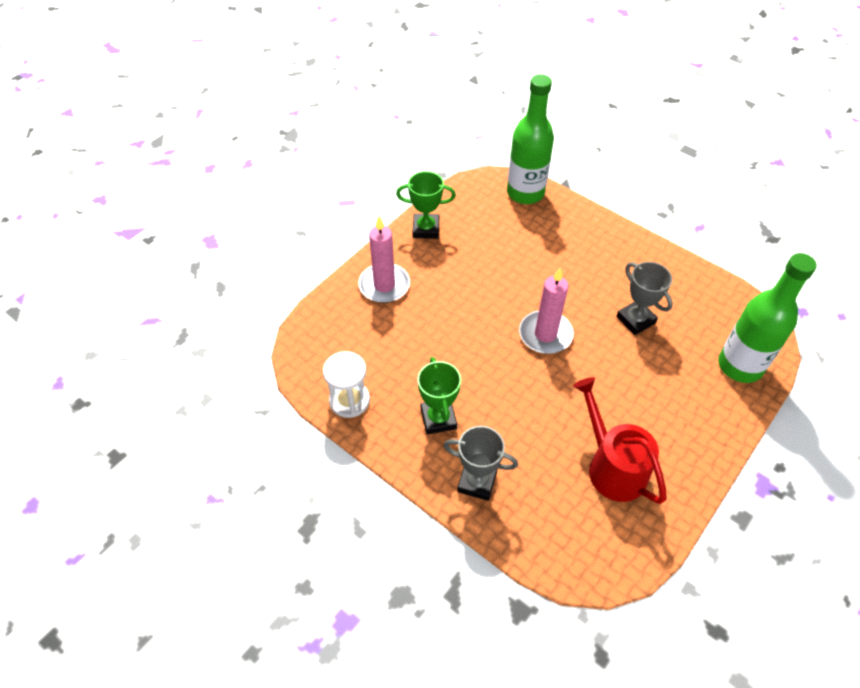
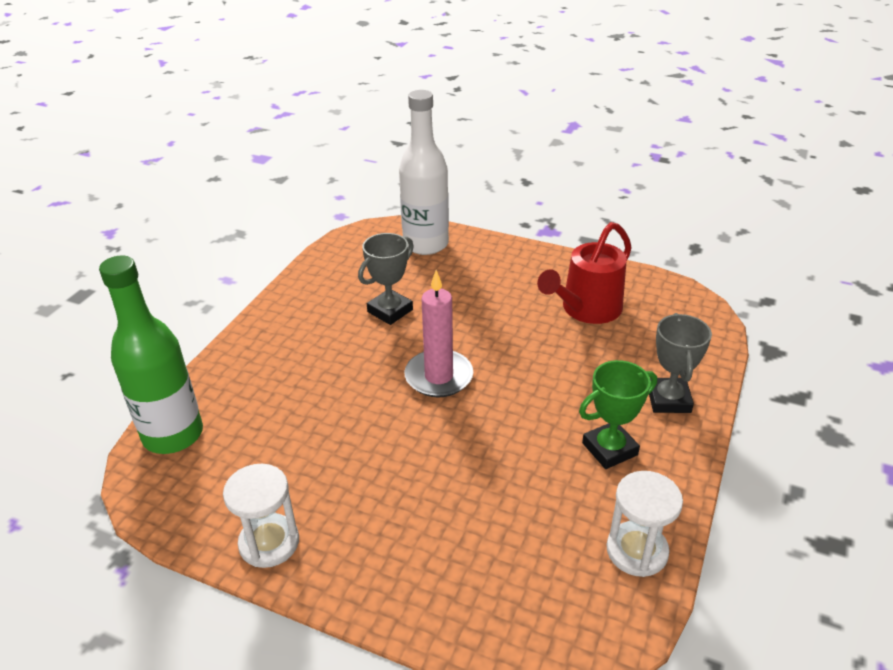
camera: 105 degrees left, 15 degrees down
pink candle [358,216,410,303] -> none
green trophy [396,171,456,239] -> white hourglass [223,464,299,568]
green bottle [718,253,817,383] -> white bottle [399,90,449,255]

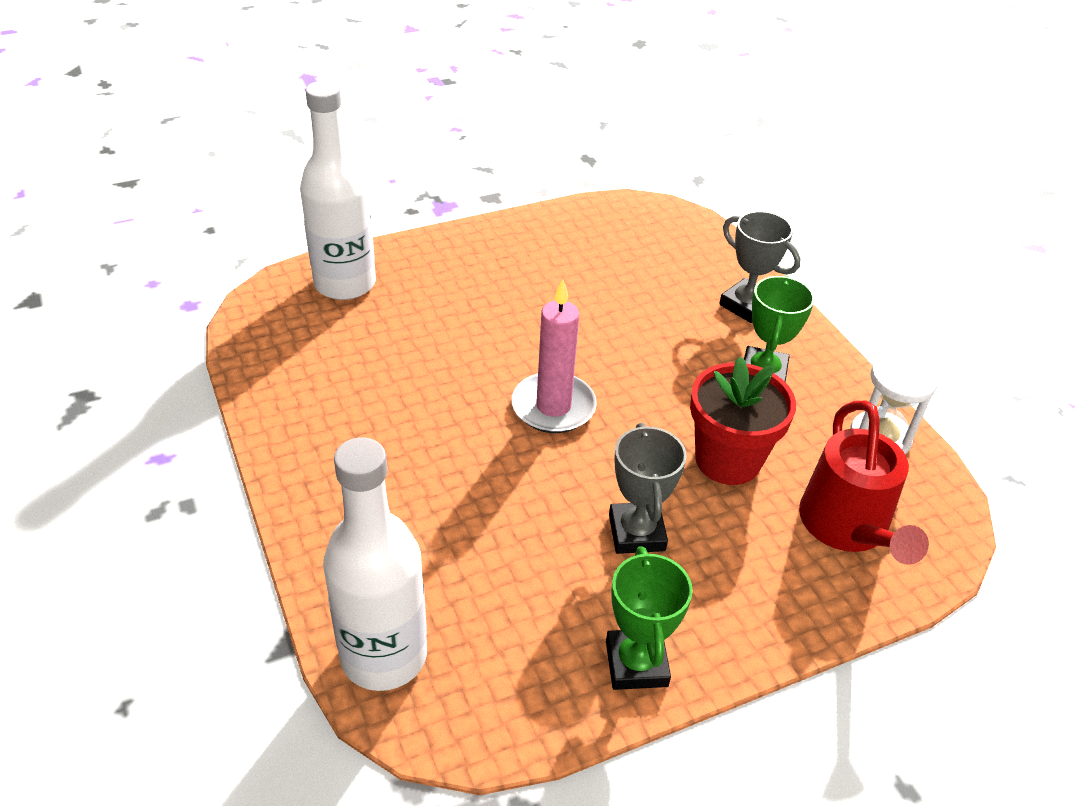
camera: 50 degrees left, 5 degrees up
green bottle [99,256,203,454] -> white bottle [323,438,427,691]
white hourglass [223,464,299,568] -> green trophy [606,546,693,690]
grey trophy [358,233,414,325] -> grey trophy moved to [609,423,687,554]
red watering can [537,222,632,324] -> red watering can moved to [799,401,929,565]
none -> red flower pot [690,356,796,485]

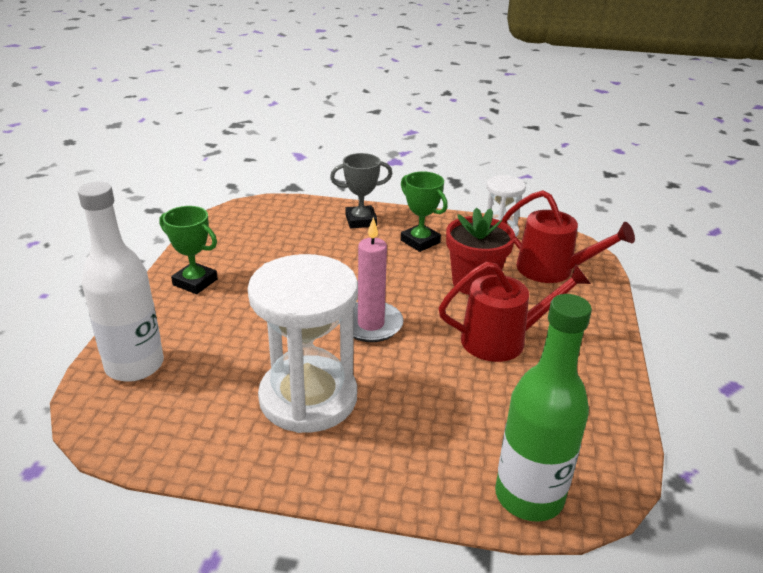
camera: 55 degrees left, 10 degrees down
white bottle [323,438,427,691] -> green bottle [495,294,592,522]
green trophy [606,546,693,690] -> green trophy moved to [159,206,218,294]
grey trophy [609,423,687,554] -> red watering can [439,262,591,362]
none -> white hourglass [248,254,358,433]

